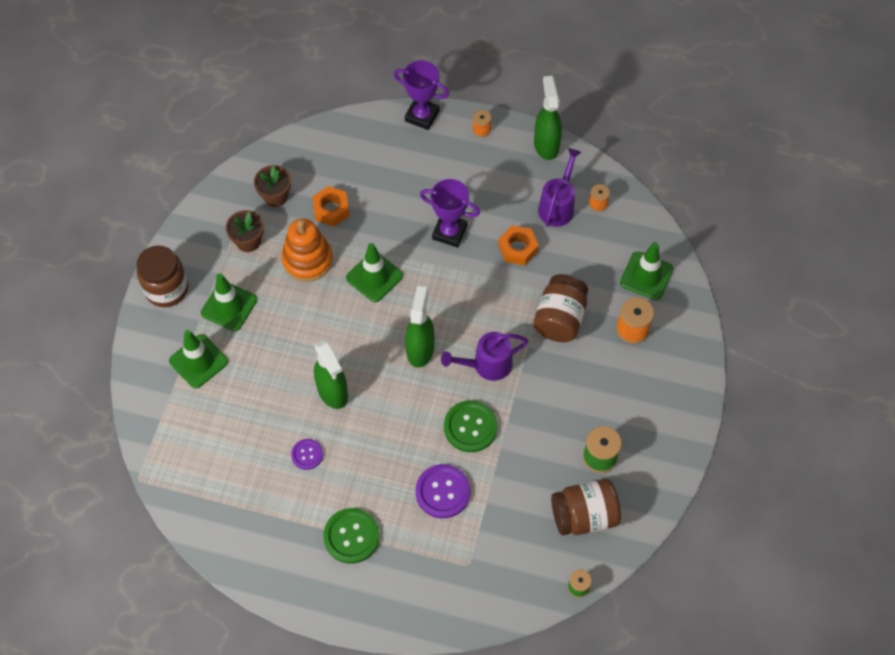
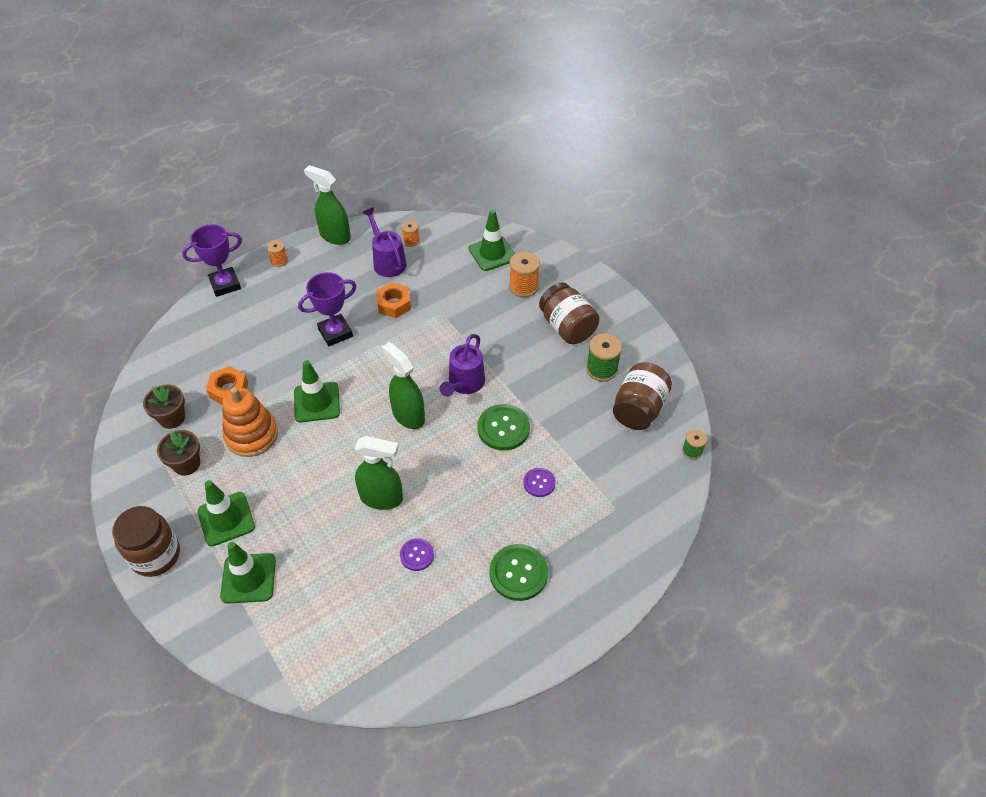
camera: 50 degrees left, 10 degrees down
purple button [416,464,470,518] -> purple button [523,468,556,497], size x0.59
brown jar [533,274,588,342] -> brown jar moved to [539,283,600,344]

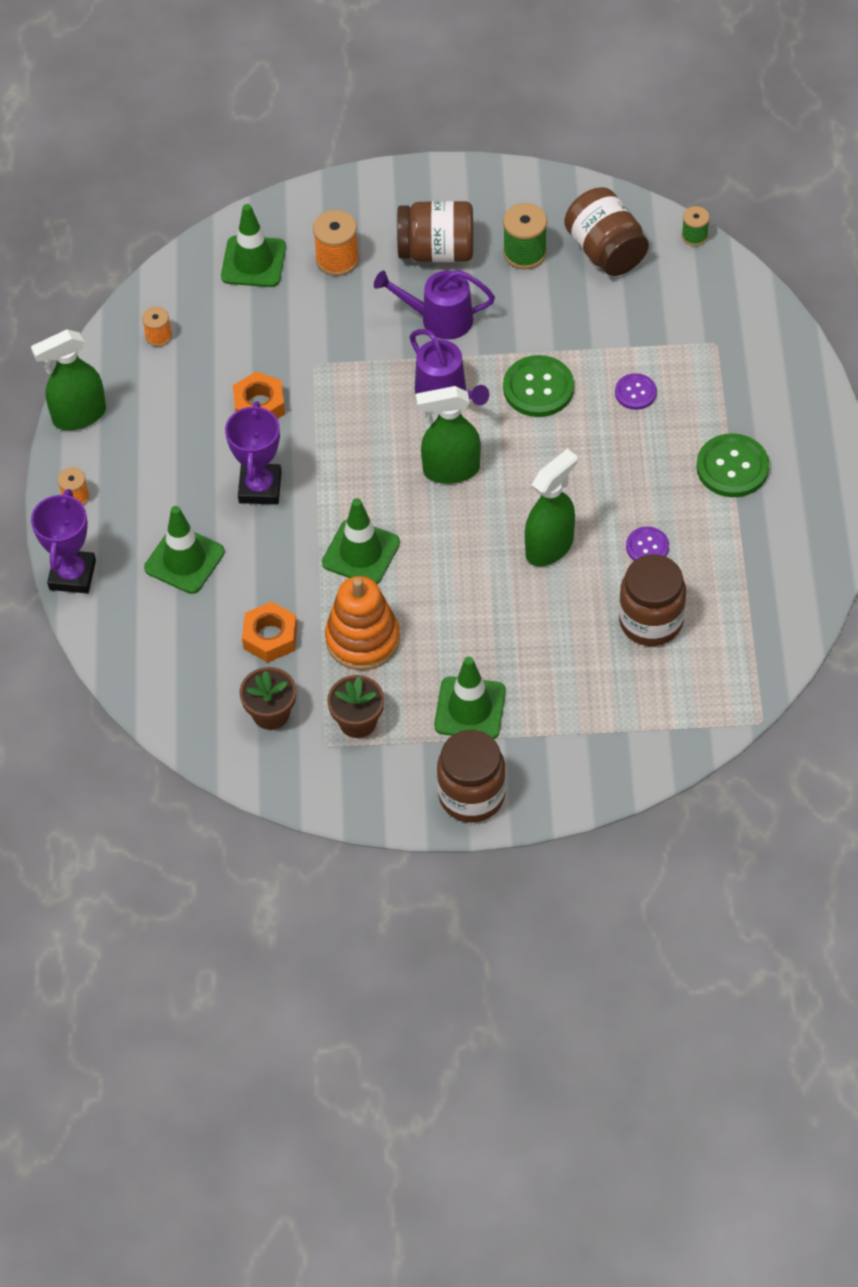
camera: 55 degrees left, 5 degrees up
green traffic cone [220,542,276,604] -> green traffic cone moved to [144,506,225,594]
purple watering can [362,207,407,277] -> purple watering can moved to [374,270,495,340]
none -> brown jar [619,554,686,646]

